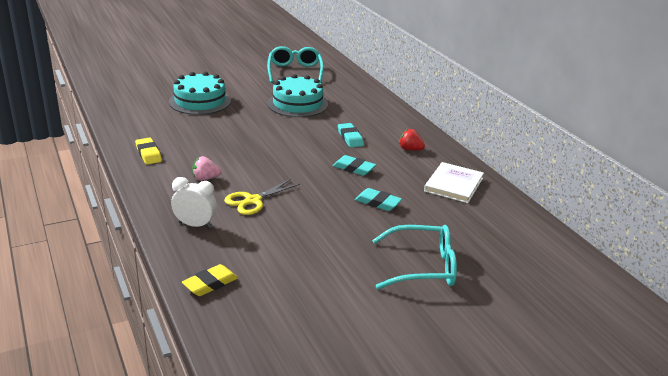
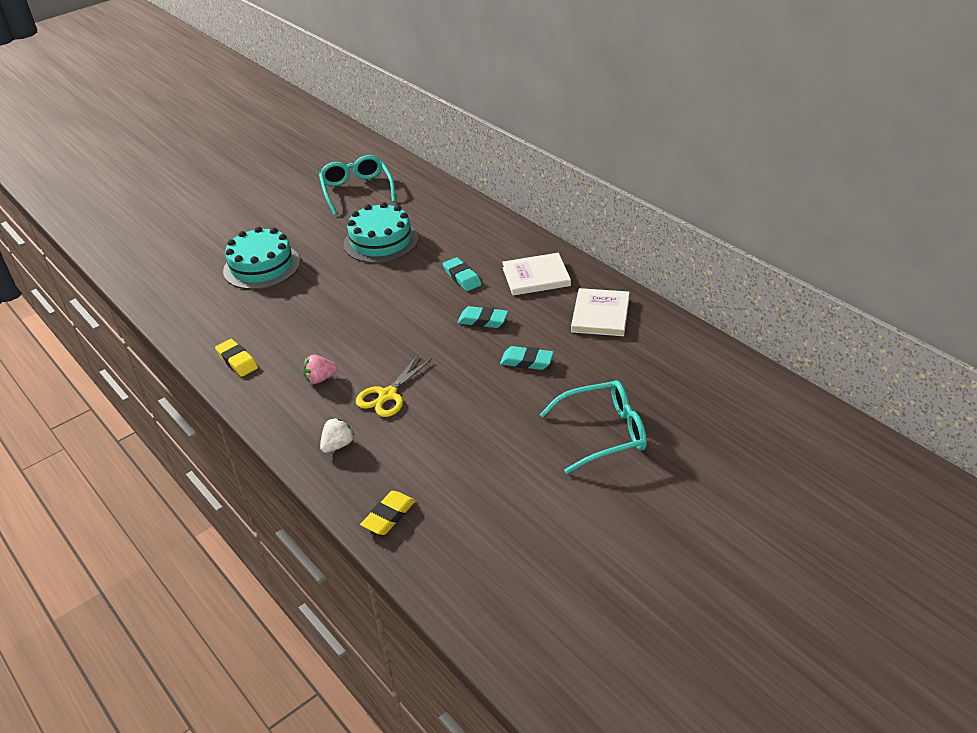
camera: 10 degrees left, 10 degrees up
white clock [171,177,217,228] -> white strawberry [320,418,354,453]
red strawberry [399,129,425,151] -> white book [502,253,571,296]

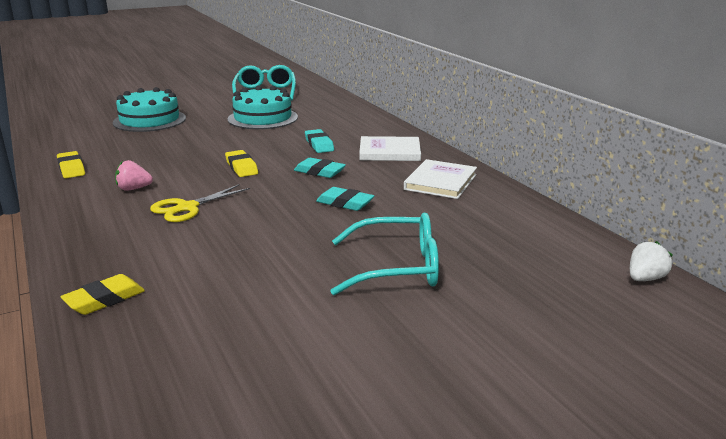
camera: 10 degrees right, 15 degrees down
white strawberry [320,418,354,453] -> white strawberry moved to [630,241,672,281]
none -> yellow eraser [225,150,258,177]

